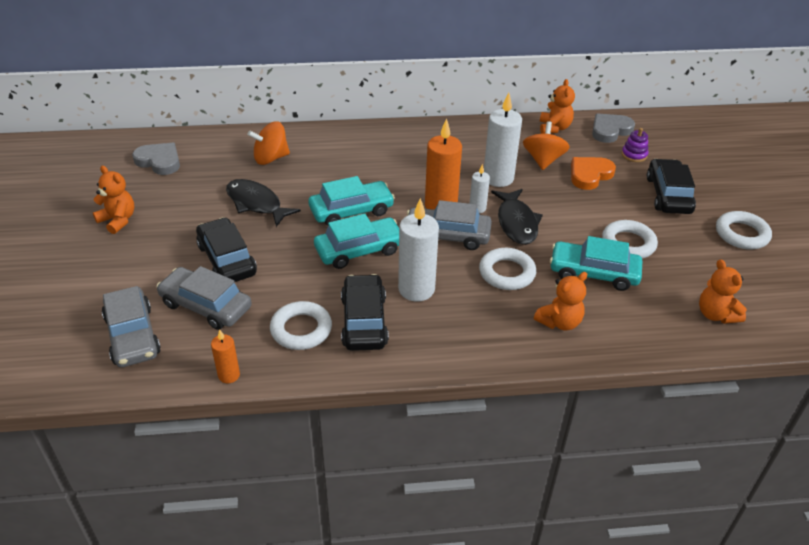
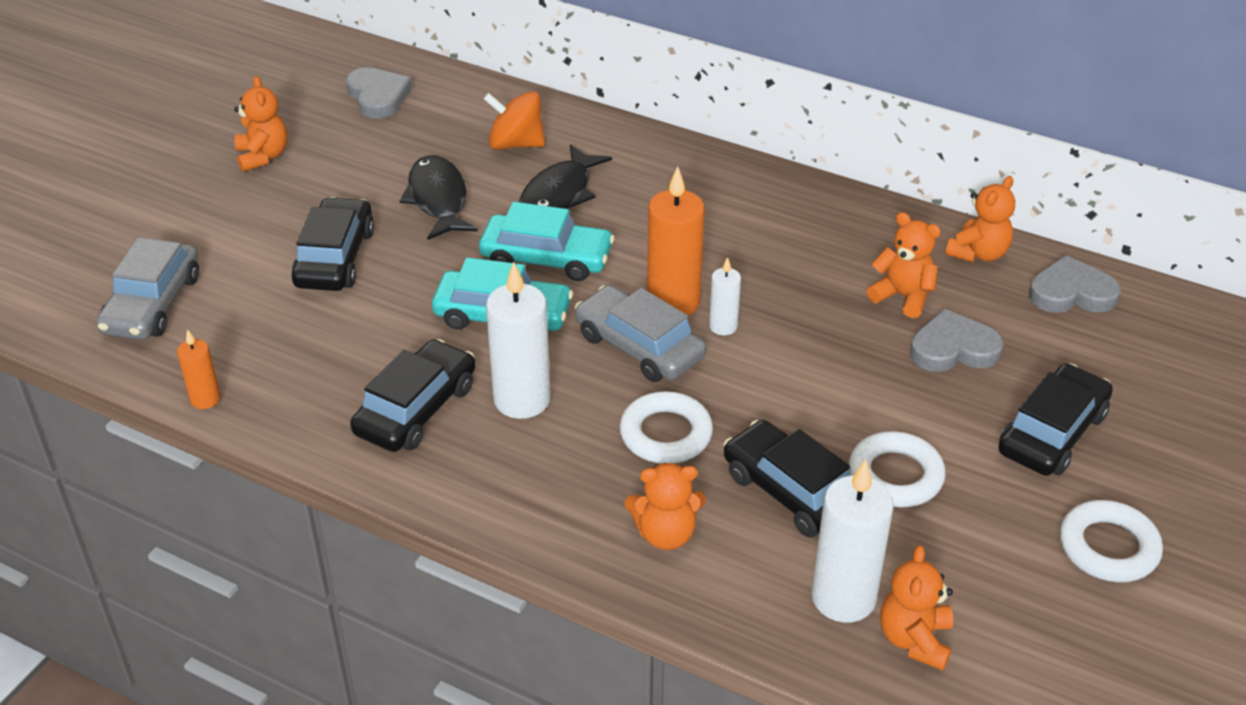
camera: 35 degrees right, 0 degrees up
grey car [157,266,252,330] -> none
white ring [270,301,332,350] -> none
white candle [484,93,522,187] -> white candle moved to [811,459,894,623]
black fish [491,189,543,245] -> black fish moved to [519,144,612,209]
orange spinning top [523,121,570,170] -> orange teddy bear [867,212,941,318]
turquoise car [550,236,642,291] -> black car [724,420,850,537]
orange heart [571,157,616,190] -> grey heart [910,309,1004,372]
purple stacking toy [622,128,649,162] -> none

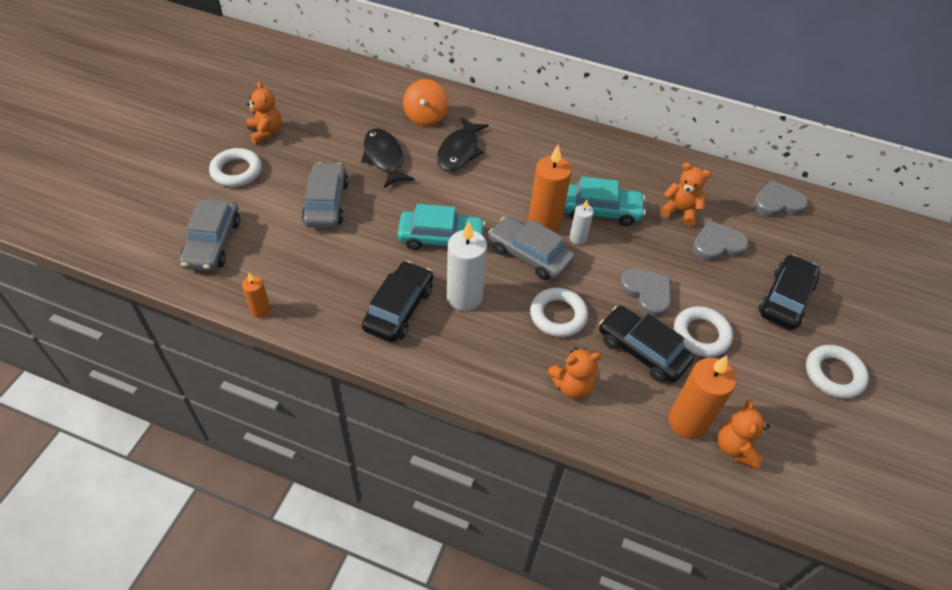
camera: 10 degrees left, 10 degrees up
black car [291,197,374,291] -> grey car [302,162,348,228]
grey heart [346,67,412,119] -> grey heart moved to [619,268,671,318]
turquoise car [479,202,615,281] -> turquoise car moved to [564,177,646,226]
orange spinning top [484,91,545,150] -> orange spinning top turned 90 degrees counterclockwise [403,79,448,126]
white candle [811,459,894,623] -> orange candle [669,356,737,440]
orange teddy bear [945,176,1015,262] -> none
none -> white ring [209,148,262,187]

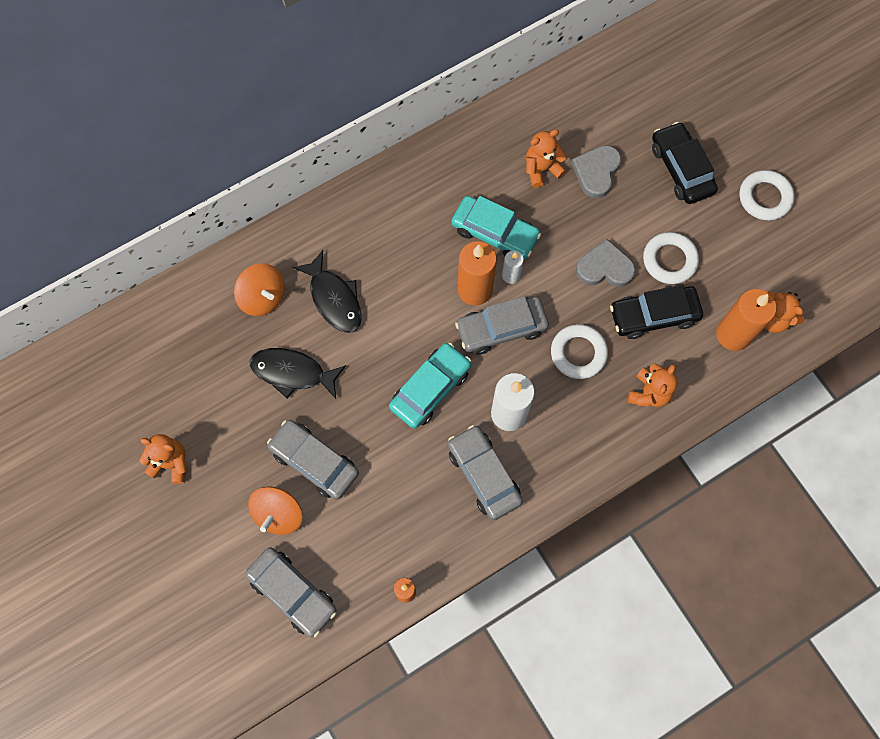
camera: 50 degrees left, 20 degrees up
white ring [209,148,262,187] -> none
black car [362,261,433,342] -> grey car [448,425,523,520]
turquoise car [564,177,646,226] -> turquoise car turned 75 degrees clockwise [451,196,541,260]
grey heart [753,180,808,218] -> none
none -> orange spinning top [248,486,302,535]

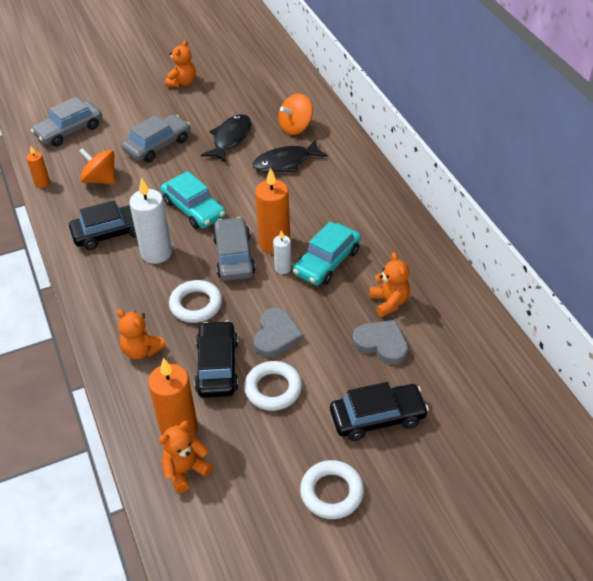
camera: 100 degrees right, 25 degrees down
orange spinning top [248,486,302,535] -> orange spinning top moved to [79,148,116,185]
grey car [448,425,523,520] -> black car [69,201,137,250]

